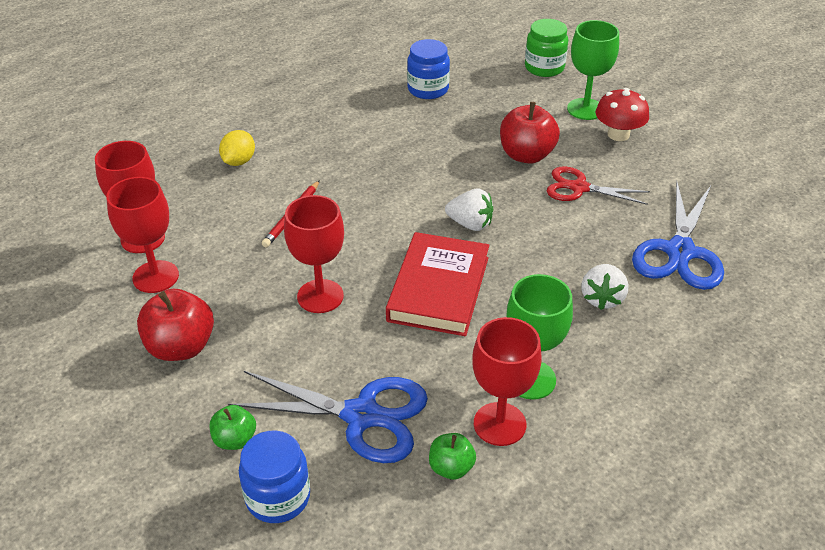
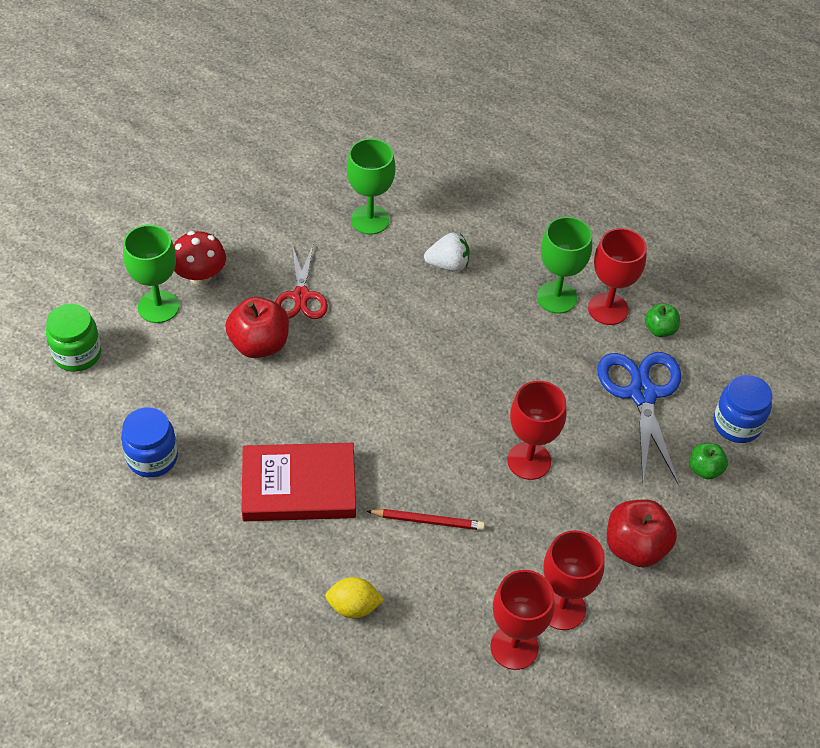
camera: 110 degrees left, 10 degrees up
red book [386,232,489,336] -> red book moved to [241,443,356,521]
white strawberry [445,188,493,231] -> none
blue scissors [632,181,724,290] -> green goblet [346,138,396,235]

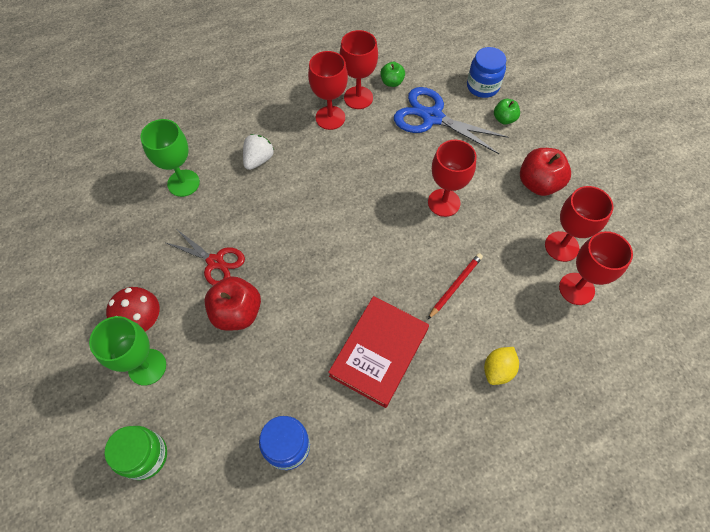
camera: 55 degrees left, 10 degrees up
green goblet [537,217,592,314] -> red goblet [308,51,348,130]

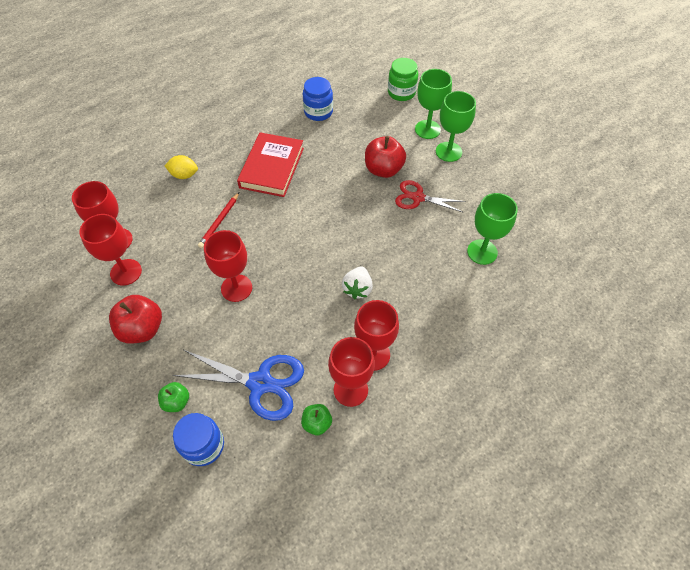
camera: 165 degrees right, 5 degrees down
red mushroom [106,287,160,332] -> green goblet [436,91,476,162]
white strawberry [243,134,274,170] -> white strawberry moved to [342,267,373,299]
yellow lemon [484,347,519,385] -> yellow lemon turned 75 degrees clockwise [165,155,198,179]

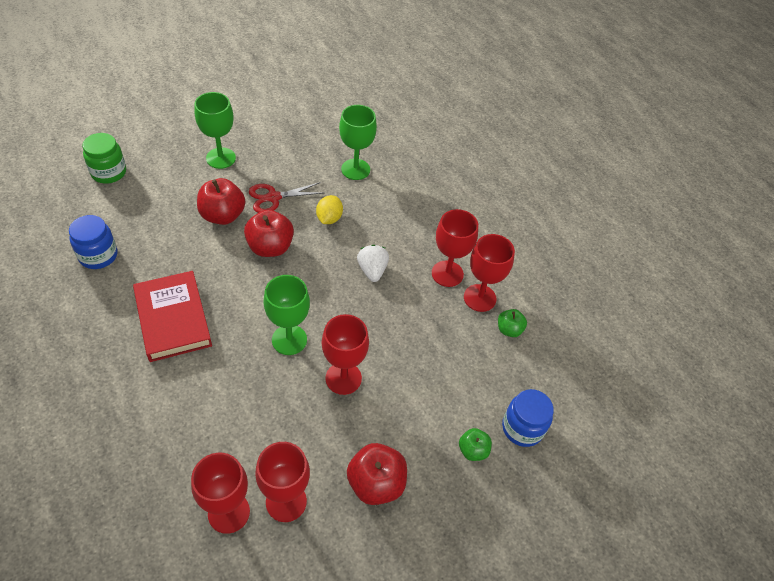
camera: 85 degrees left, 5 degrees down
yellow lemon [165,155,198,179] -> yellow lemon moved to [316,195,343,224]
blue scissors [173,350,304,421] -> none
red pencil [198,193,239,248] -> none
red book [237,132,304,197] -> red book turned 45 degrees clockwise [133,271,212,362]
white strawberry [342,267,373,299] -> white strawberry turned 120 degrees counterclockwise [357,245,389,282]
red scissors [395,180,466,213] -> red scissors turned 45 degrees clockwise [249,182,323,213]
green goblet [415,69,452,139] -> green goblet moved to [264,275,310,355]
none -> red apple [244,210,294,257]

